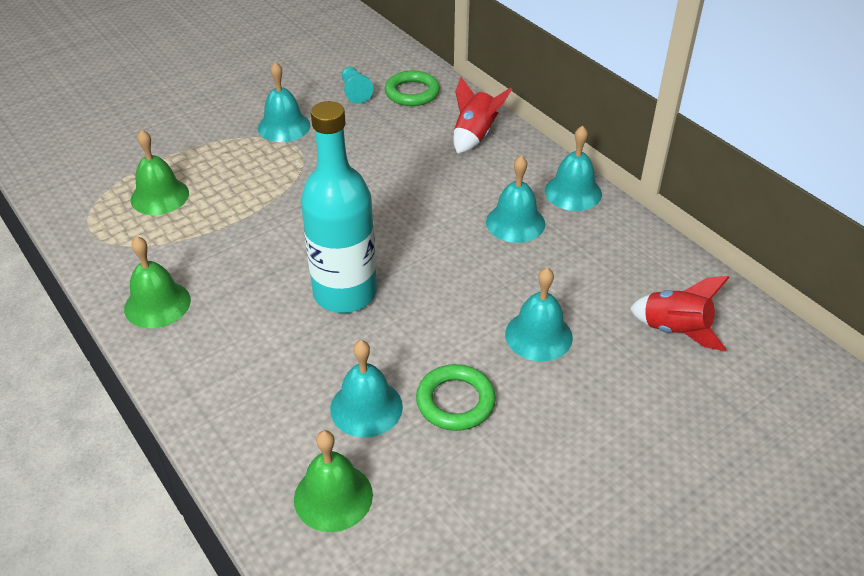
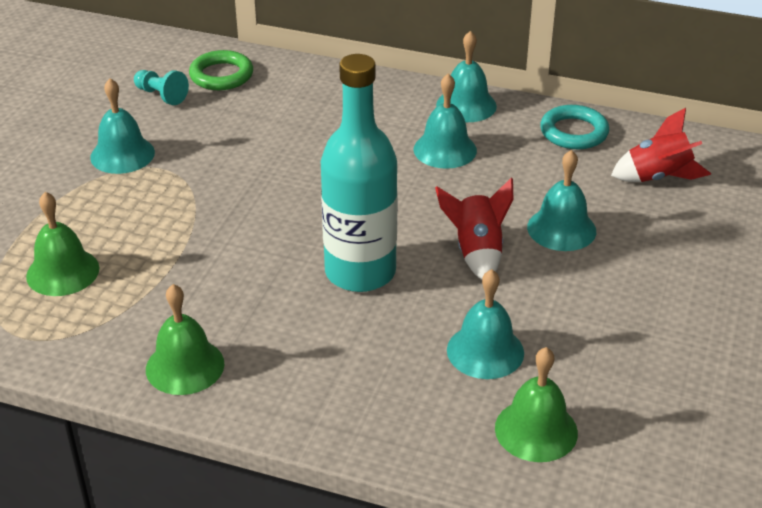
camera: 35 degrees left, 5 degrees down
green ring [416,364,496,431] -> none
red rocket [453,77,512,154] -> red rocket moved to [435,178,513,279]
none -> turquoise ring [540,105,609,149]

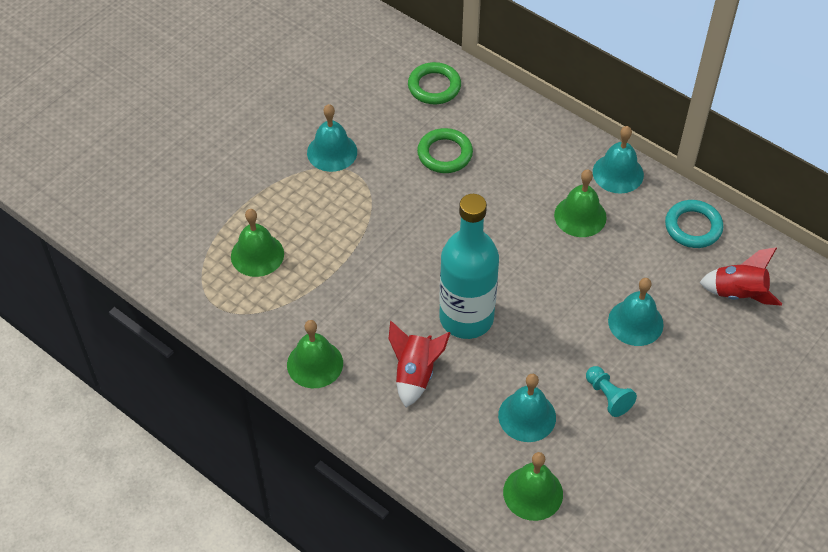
camera: 20 degrees right, 15 degrees up
turquoise pawn [134,70,189,105] -> turquoise pawn moved to [586,366,637,417]
turquoise bell [413,73,477,169] -> green bell [554,169,607,237]
red rocket [435,178,513,279] -> red rocket moved to [388,321,450,407]
none -> green ring [417,128,473,173]

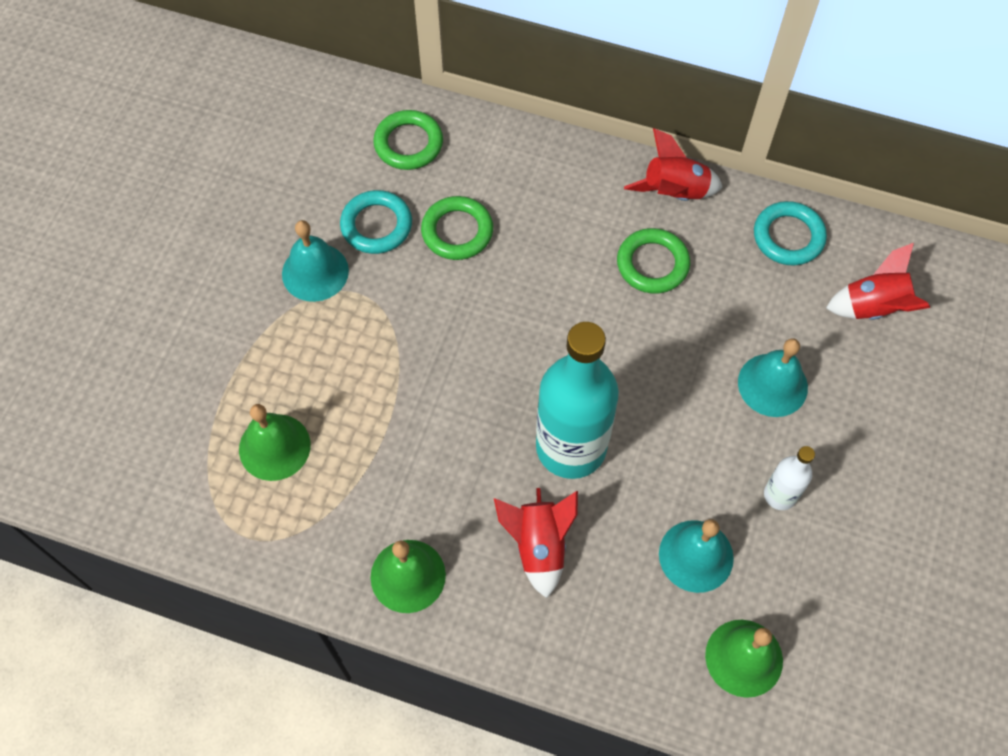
camera: 20 degrees left, 10 degrees up
green bell [554,169,607,237] -> green ring [617,228,690,294]
turquoise pawn [586,366,637,417] -> white bottle [764,446,815,510]
turquoise bell [593,126,644,194] -> red rocket [624,128,722,201]
none -> turquoise ring [340,190,412,254]

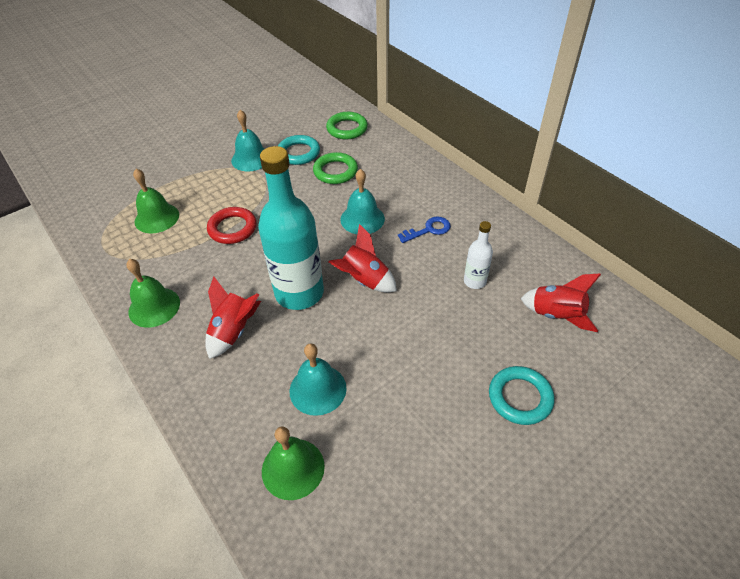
camera: 35 degrees right, 15 degrees down
green ring [617,228,690,294] -> blue key [398,216,451,243]
red rocket [624,128,722,201] -> red rocket moved to [329,224,397,292]
turquoise bell [738,338,808,417] -> turquoise bell moved to [340,169,385,234]
turquoise ring [754,201,827,266] -> turquoise ring moved to [489,366,555,425]
white bottle [764,446,815,510] -> white bottle moved to [464,221,493,289]
none -> red ring [207,207,257,244]

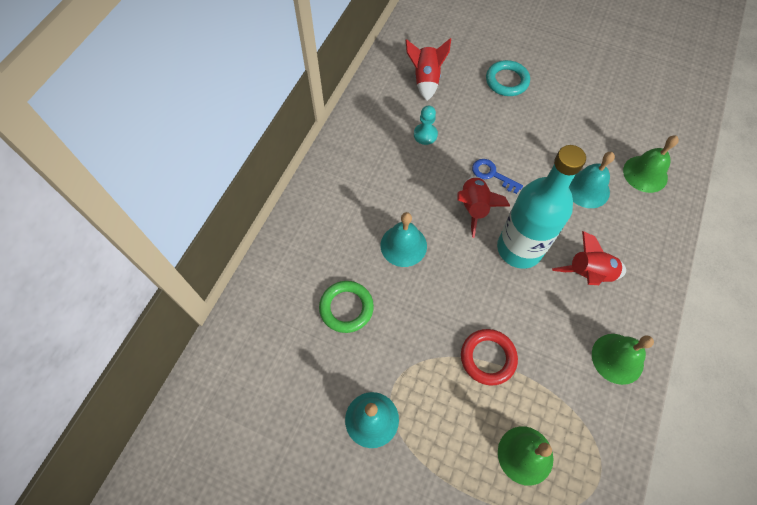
camera: 120 degrees left, 15 degrees up
turquoise ring [278,135,320,165] -> none
green ring [326,112,368,139] -> none
blue key [398,216,451,243] -> blue key moved to [472,159,523,194]
white bottle [464,221,493,289] -> turquoise pawn [414,105,438,145]

